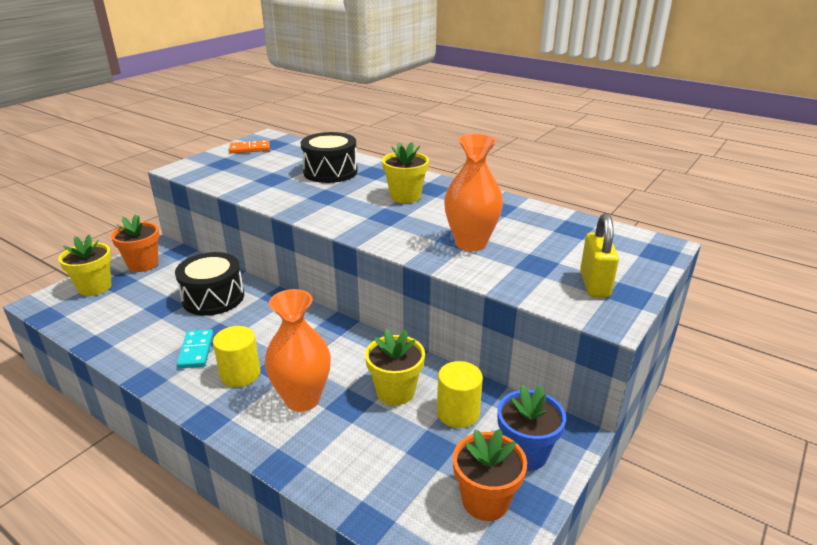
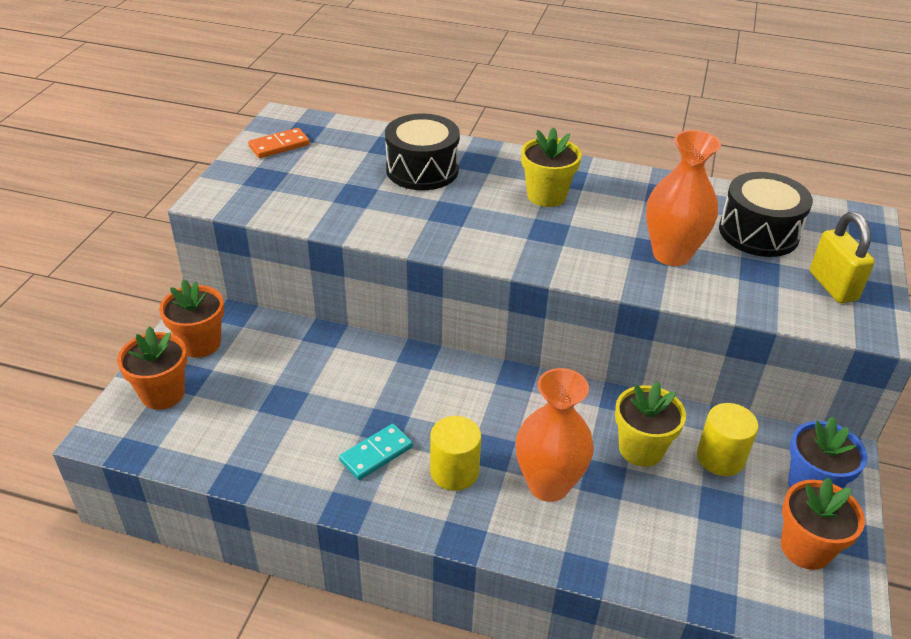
camera: 20 degrees left, 10 degrees up
yellow flower pot [58,235,111,296] -> orange flower pot [117,326,187,410]
black drum [175,252,244,316] -> black drum moved to [719,172,813,257]
turquoise domino [177,329,214,368] -> turquoise domino turned 75 degrees clockwise [339,424,413,480]

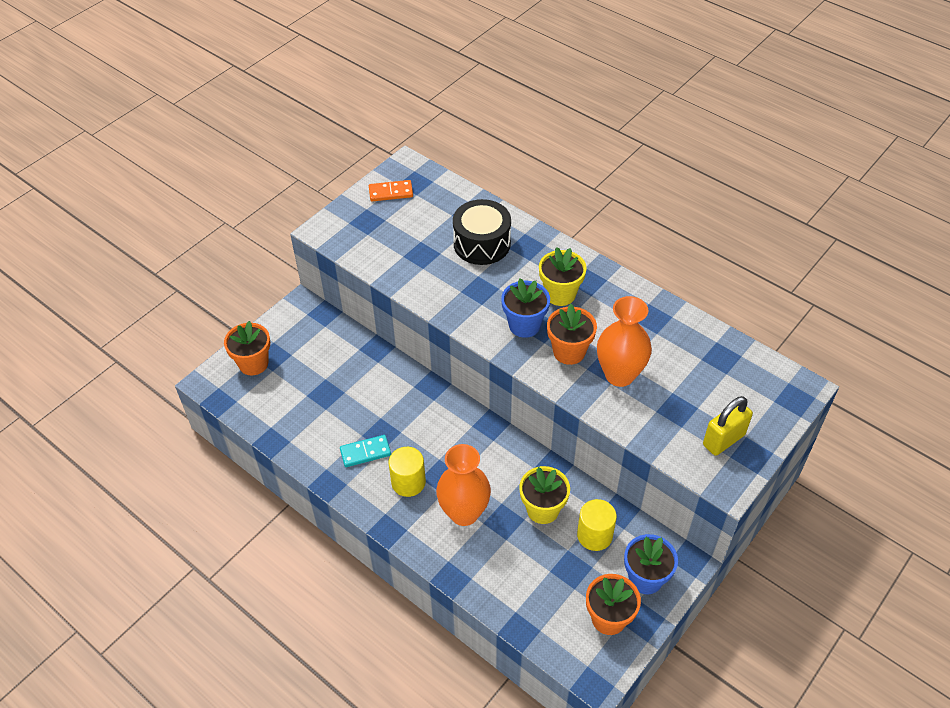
camera: 25 degrees right, 10 degrees up
orange flower pot [159,279,224,358] -> orange flower pot moved to [547,304,597,365]
black drum [719,172,813,257] -> none
yellow padlock [810,212,875,303] -> yellow padlock turned 45 degrees clockwise [703,396,753,456]
none -> blue flower pot [501,278,550,338]

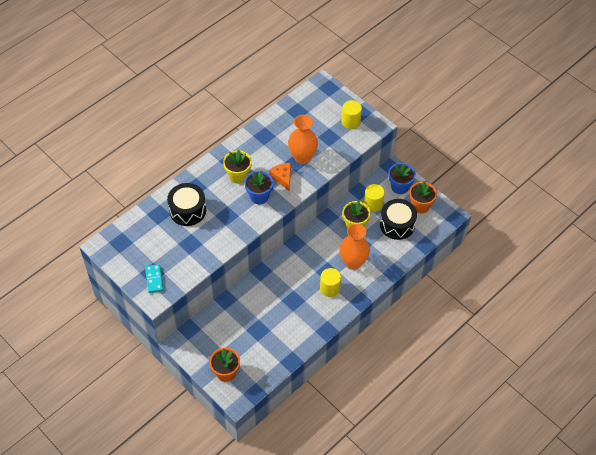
camera: 85 degrees left, 5 degrees up
turquoise domino [340,435,391,467] -> turquoise domino moved to [145,264,163,293]
orange domino [369,180,413,202] -> none
orange flower pot [547,304,597,365] -> orange cheese [269,163,291,191]
yellow padlock [703,396,753,456] -> yellow cylinder [341,100,362,129]
none -> black drum [380,199,417,240]

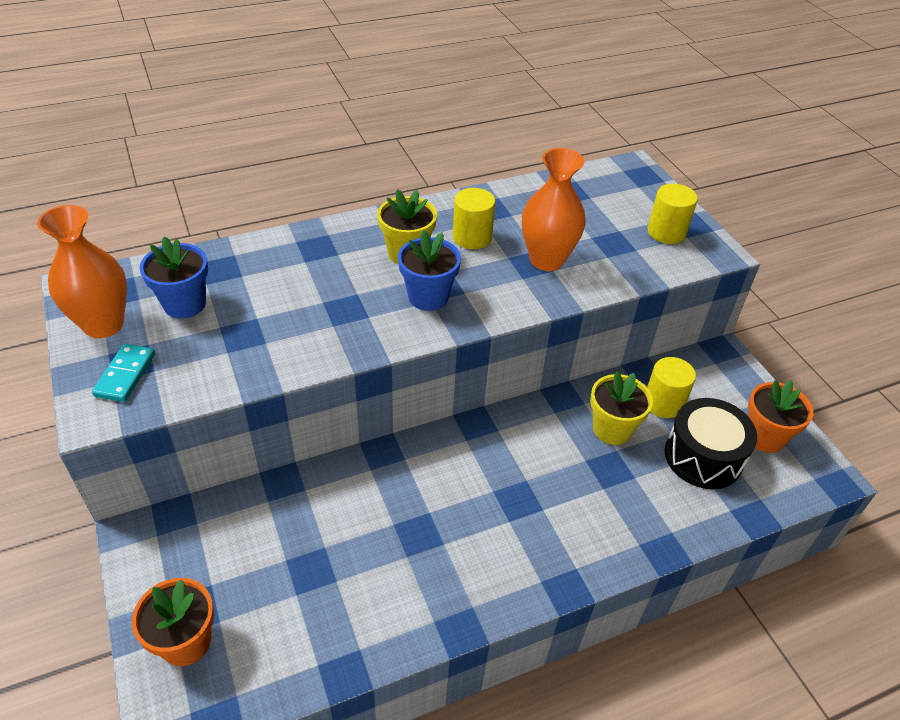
camera: 20 degrees right, 10 degrees down
black drum [167,183,206,226] -> none
orange cheese [269,163,291,191] -> none
yellow cylinder [320,268,341,297] -> yellow cylinder moved to [453,188,496,249]
orange vase [340,224,370,270] -> orange vase moved to [37,205,127,338]
blue flower pot [389,163,416,194] -> blue flower pot moved to [140,237,208,319]

